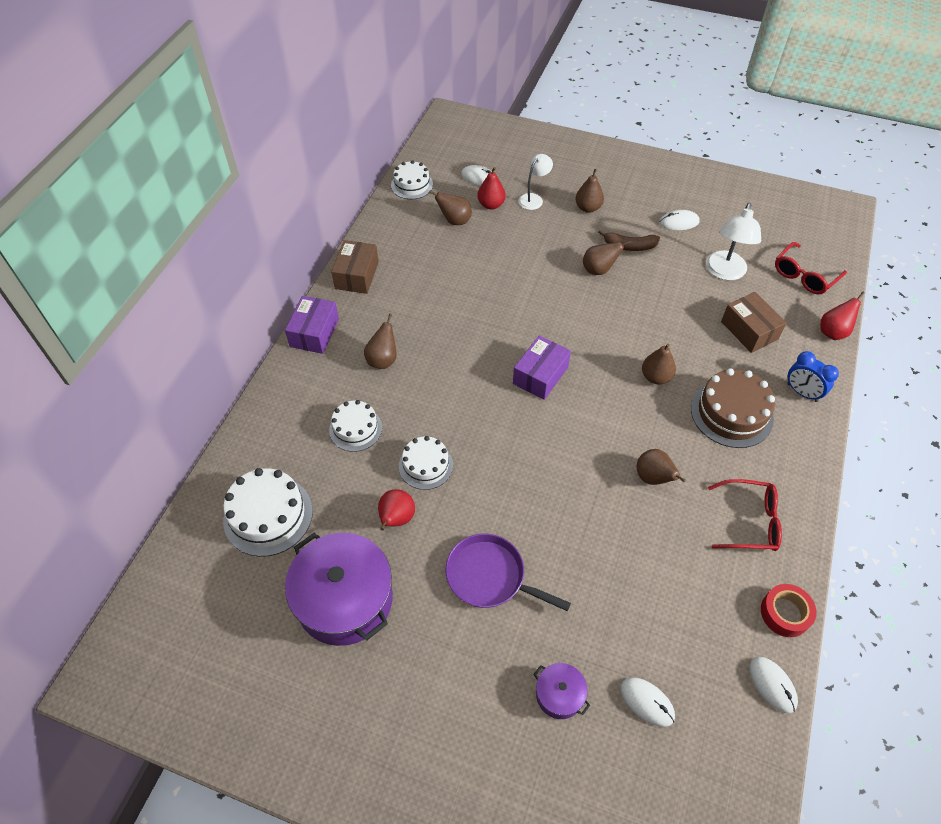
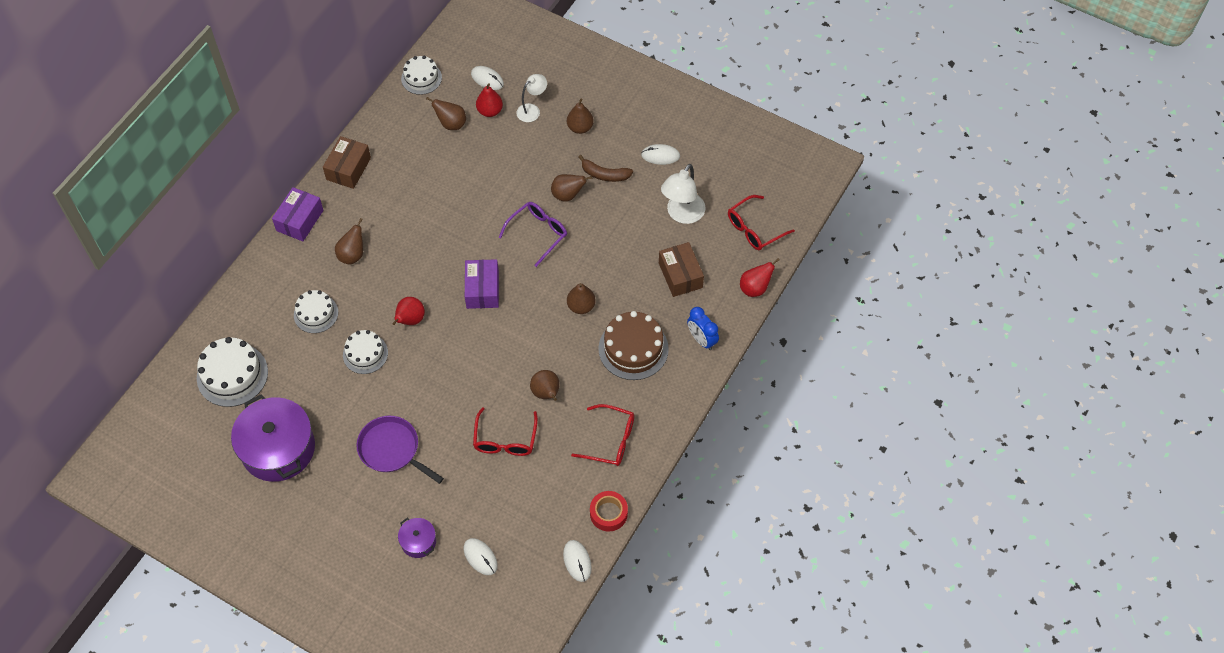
camera: 10 degrees right, 5 degrees up
red pear [378,489,415,530] -> red pear moved to [392,297,425,325]
purple box [513,335,571,400] -> purple box turned 45 degrees counterclockwise [465,259,499,309]
none -> red glasses [473,407,538,456]
none -> purple glasses [498,202,567,267]

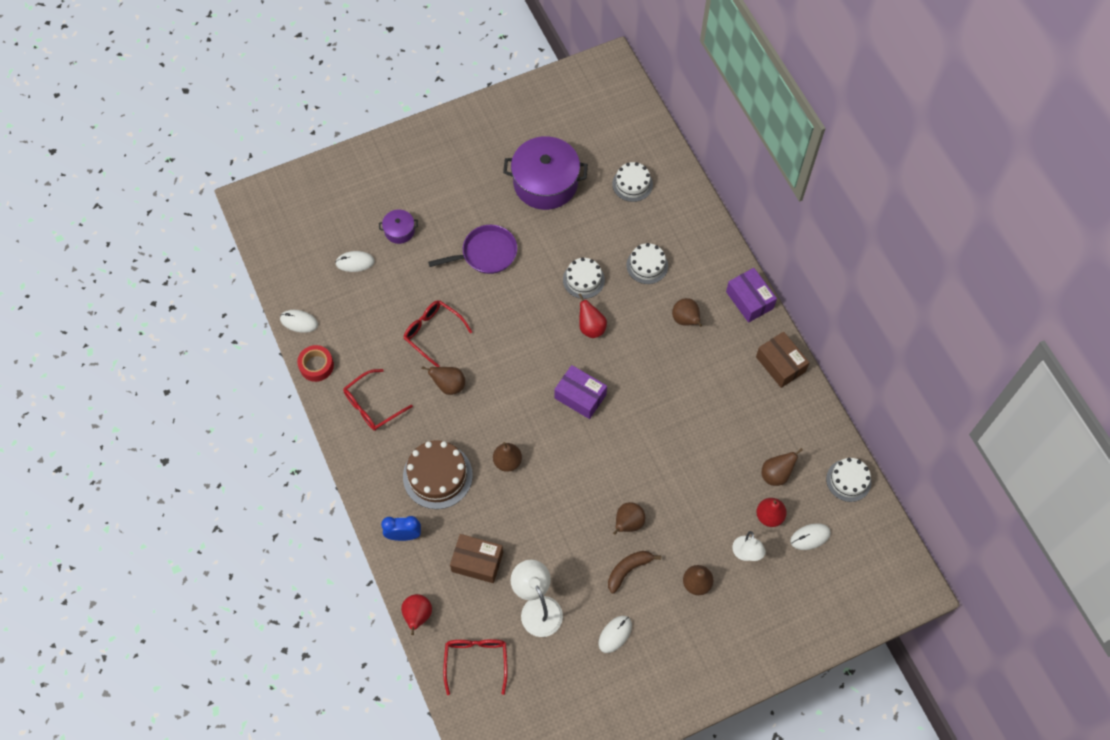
camera: 125 degrees right, 5 degrees up
white cake [197,337,268,407] -> white cake [612,162,653,202], size x0.64
purple glasses [498,202,567,267] -> none

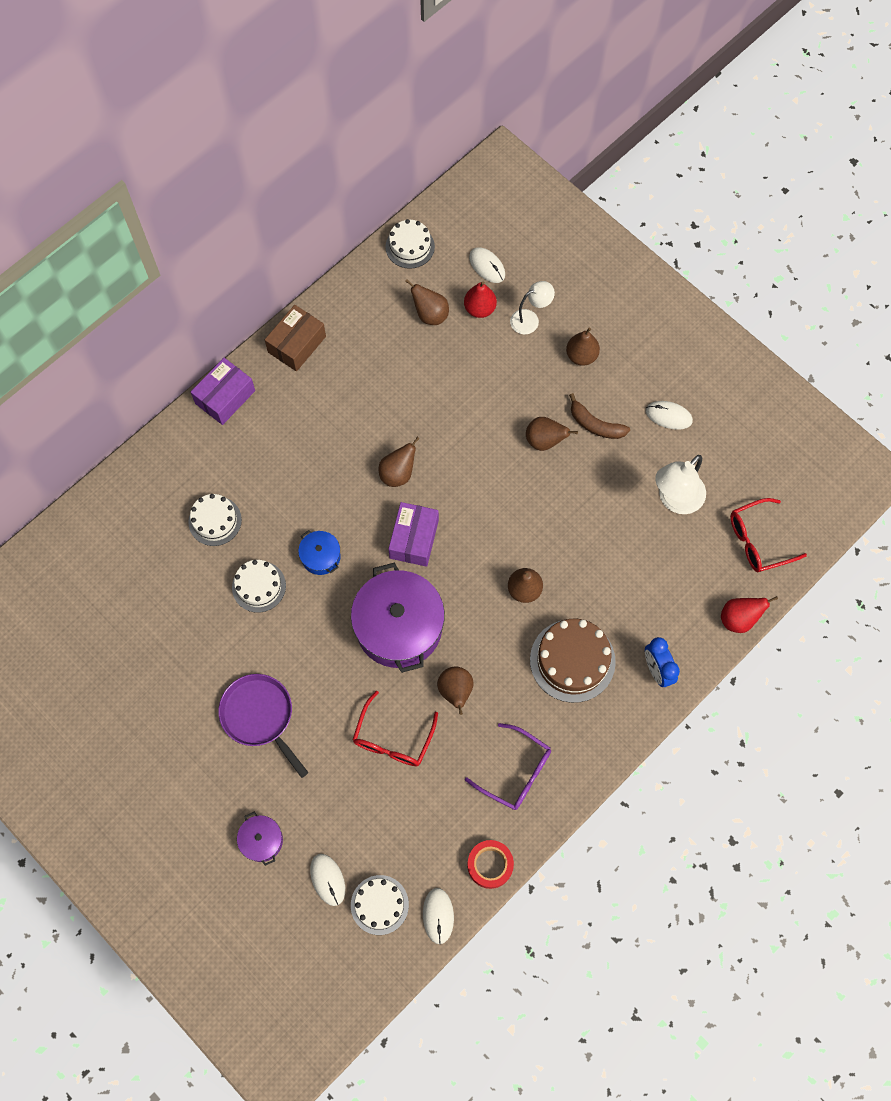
camera: 110 degrees left, 5 degrees up
red glasses [343,369,413,431] -> purple glasses [465,723,551,810]
brown box [450,534,503,583] -> none
purple pot [503,136,588,210] -> purple pot moved to [351,562,445,673]
red pear [578,293,607,338] -> blue pot [298,530,341,575]
white cake [612,162,653,202] -> white cake moved to [351,875,409,935]
brown pear [672,298,702,327] -> brown pear moved to [379,437,420,487]

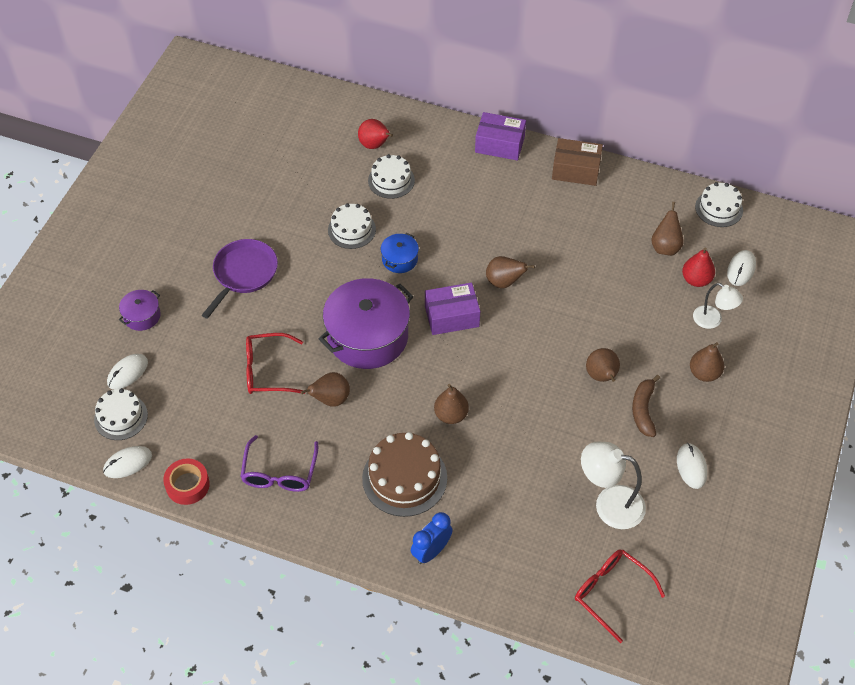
camera: 65 degrees right, 15 degrees down
red pear [721,596,778,633] -> red pear moved to [358,119,393,149]

